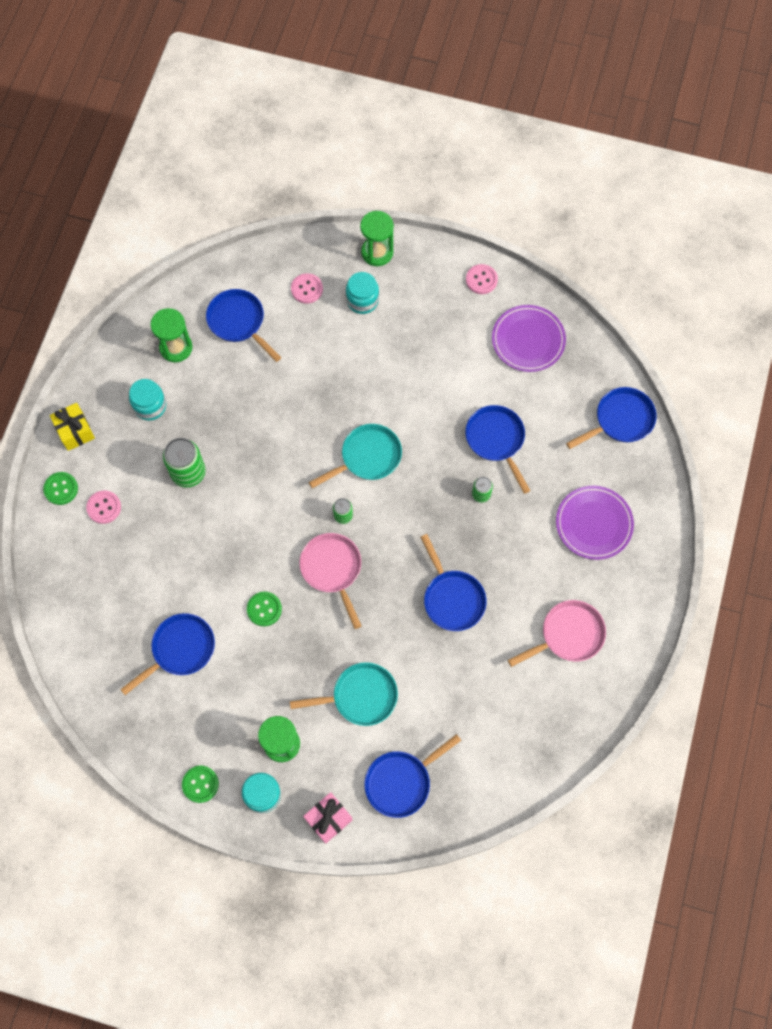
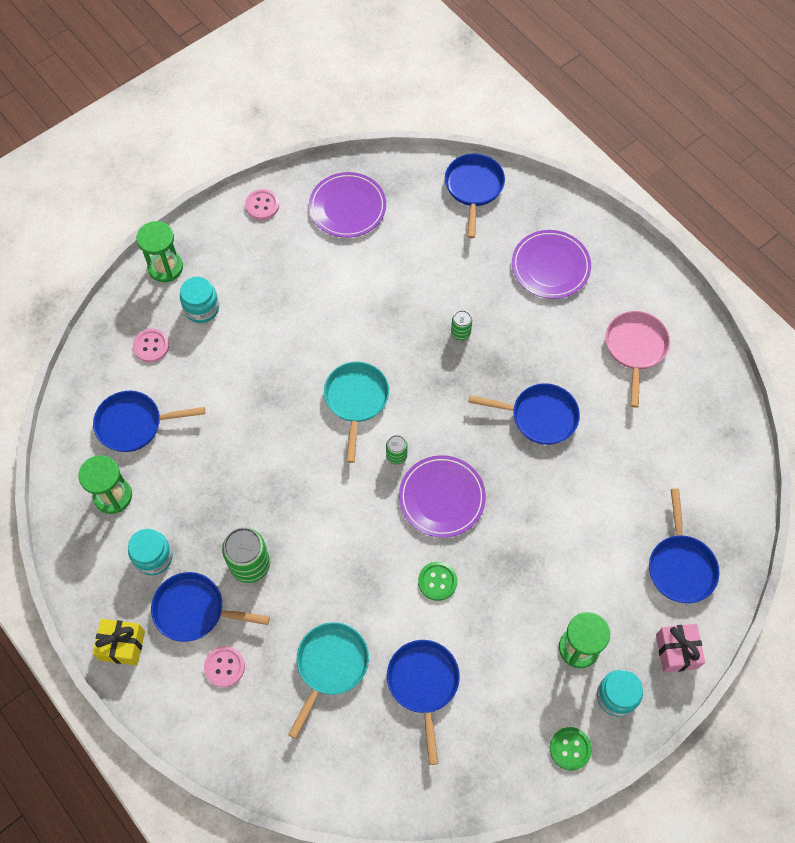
camera: 55 degrees left, 5 degrees down
green button [43,472,78,505] -> none
turquoise pan [290,662,398,726] -> turquoise pan moved to [288,622,369,739]
pink pan [299,533,361,629] -> purple plate [399,455,486,538]
blue pan [465,405,531,494] -> blue pan moved to [151,572,270,642]

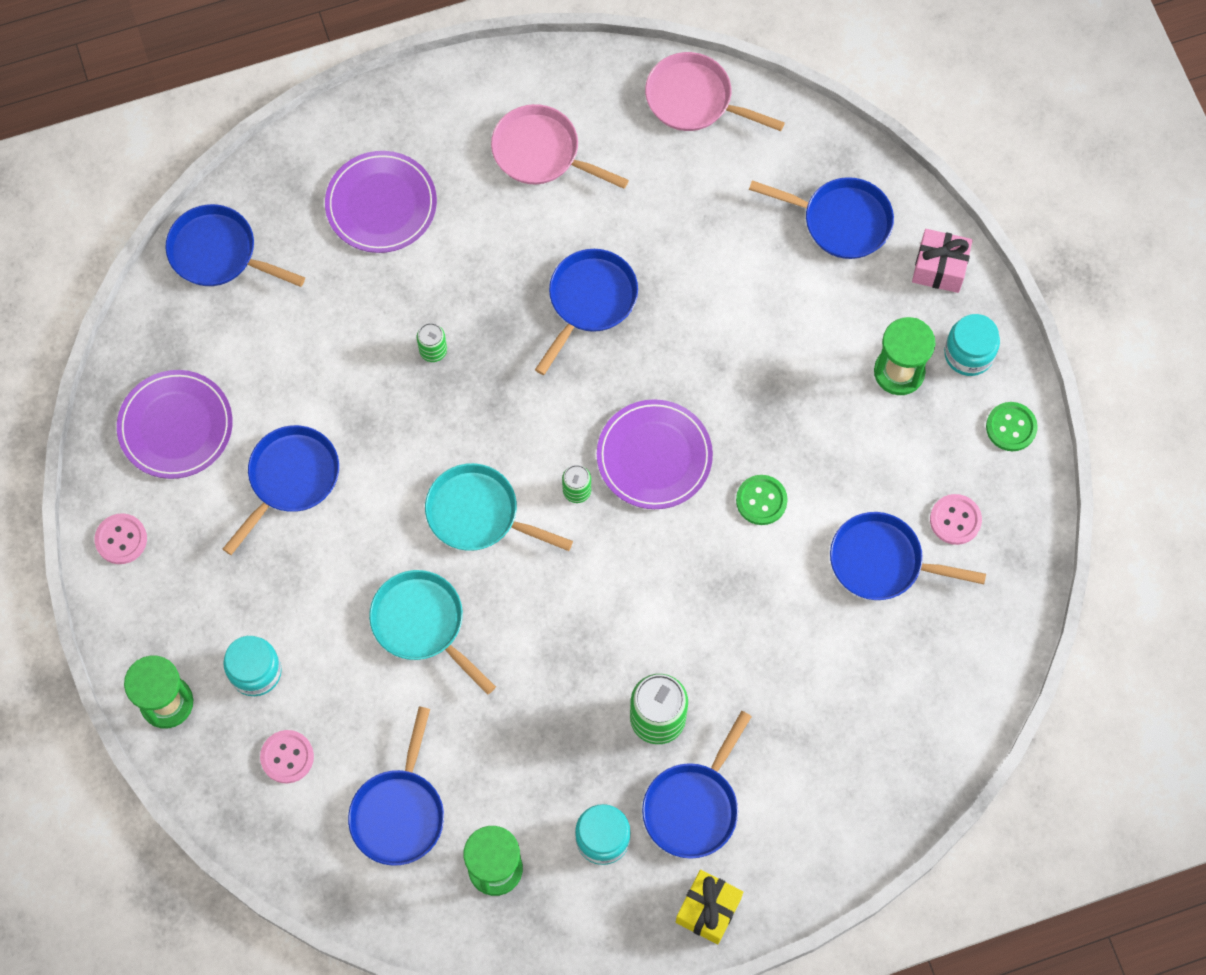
camera: 70 degrees left, 5 degrees up
pink button [204,646,245,688] -> pink button moved to [930,494,982,545]
turquoise pan [288,622,369,739] -> turquoise pan moved to [369,570,496,695]
none -> blue pan [223,425,339,555]
none -> pink pan [645,52,785,131]

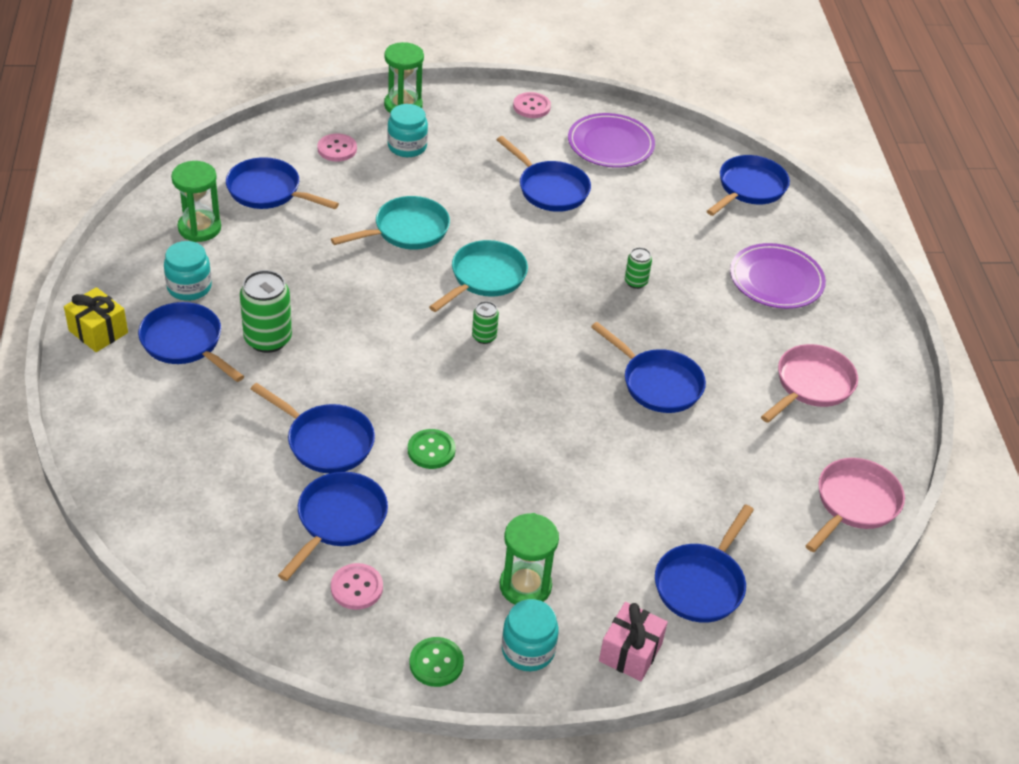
camera: 100 degrees right, 25 degrees down
purple plate [597,399,713,509] -> none
none -> blue pan [251,383,375,473]

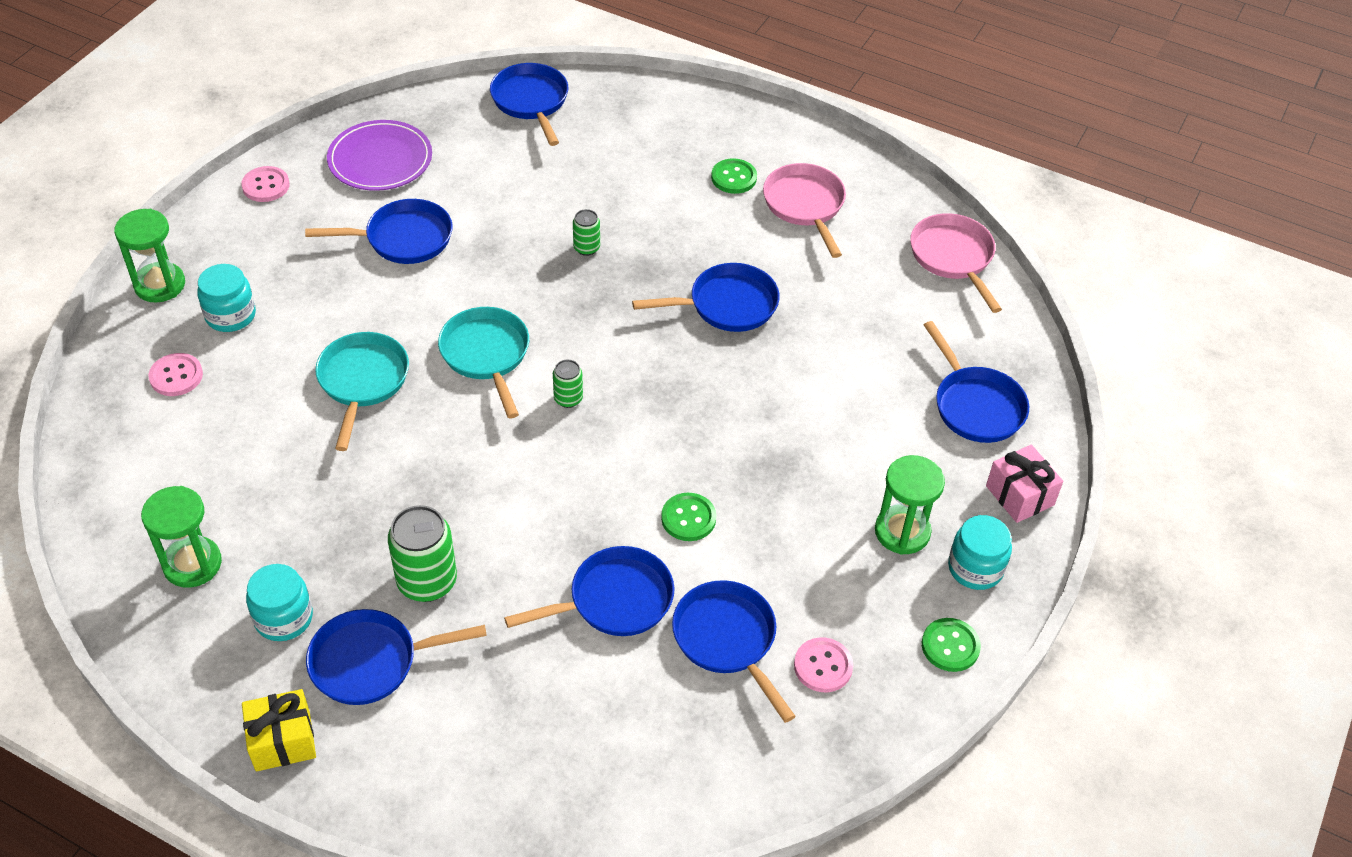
camera: 55 degrees left, 5 degrees up
blue pan [226,157,339,209] -> none
purple plate [730,243,826,309] -> none
none -> green button [711,158,757,194]

